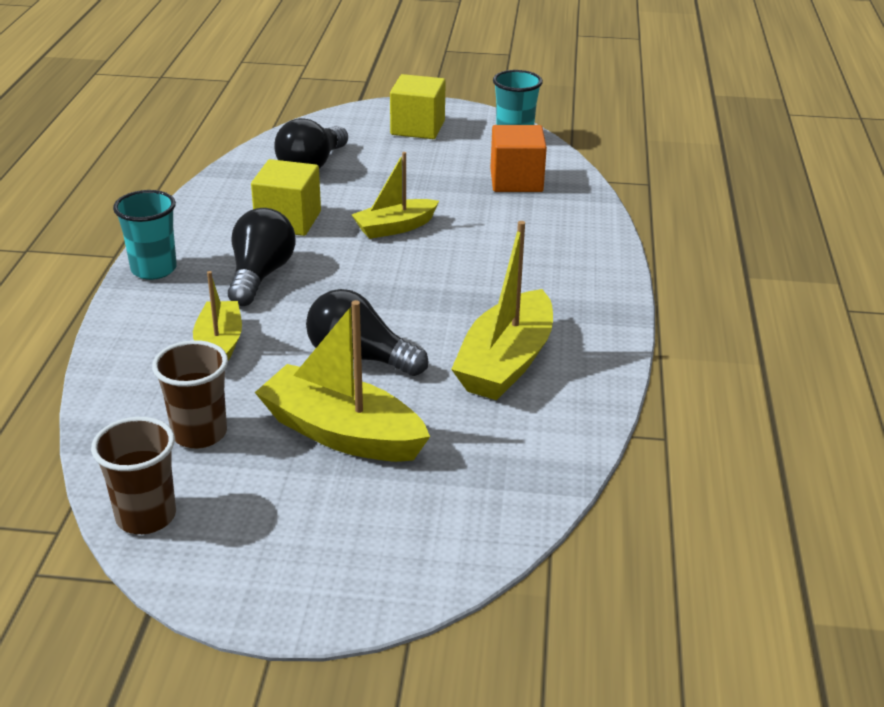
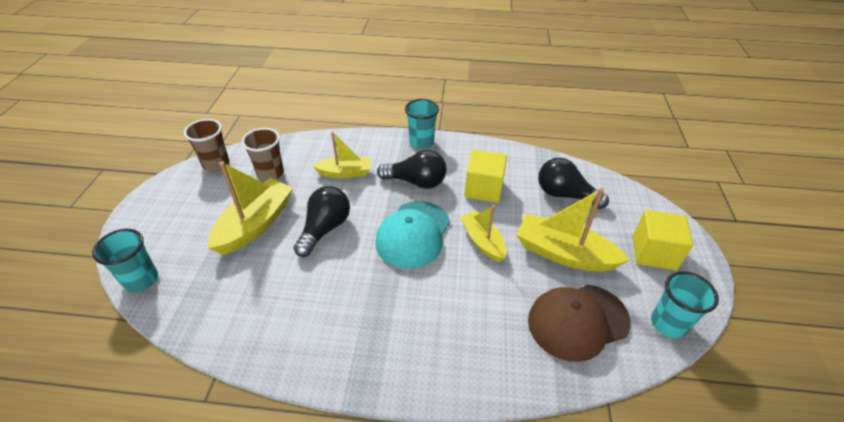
camera: 90 degrees right, 10 degrees up
yellow boat [451,221,553,400] -> yellow boat moved to [517,188,629,272]
orange cube [490,125,547,192] -> brown cap [528,285,631,362]
none -> turquoise cup [92,229,158,293]
none -> turquoise cap [375,201,450,269]

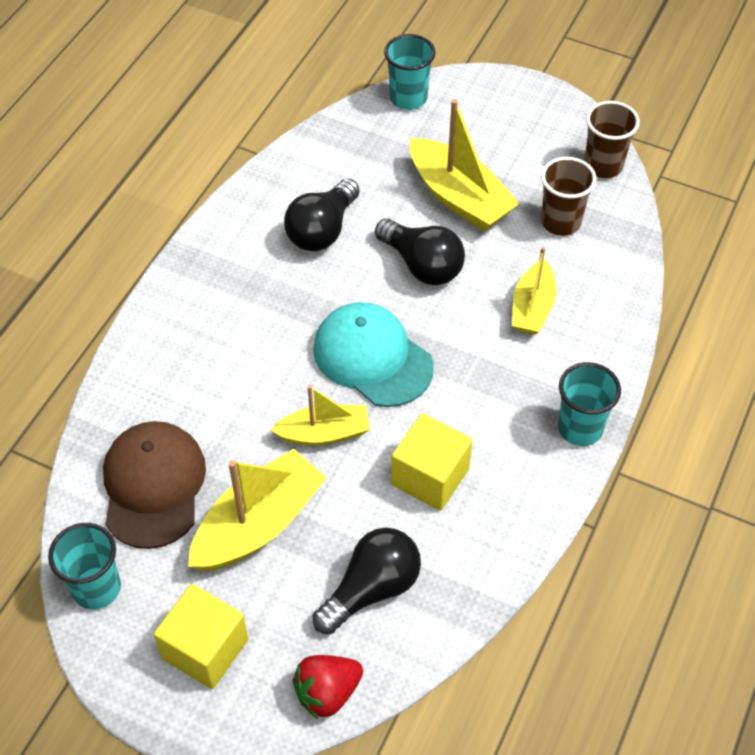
camera: 110 degrees right, 10 degrees up
black light bulb [377,150,447,189] -> black light bulb moved to [284,179,360,251]
none -> red strawberry [293,655,363,719]

